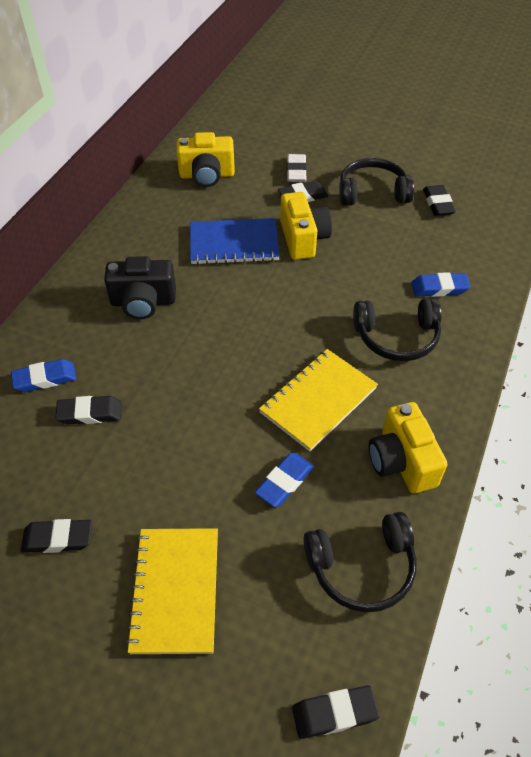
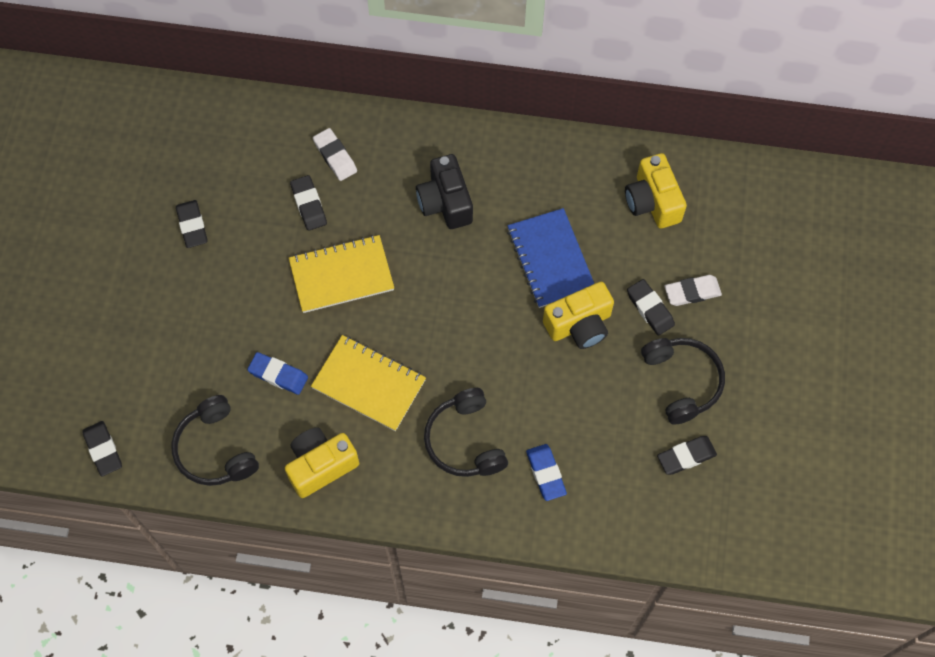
camera: 75 degrees right, 15 degrees up
blue eraser [11,359,77,392] -> white eraser [313,128,357,181]
yellow notebook [126,528,218,654] -> yellow notebook moved to [289,235,394,313]

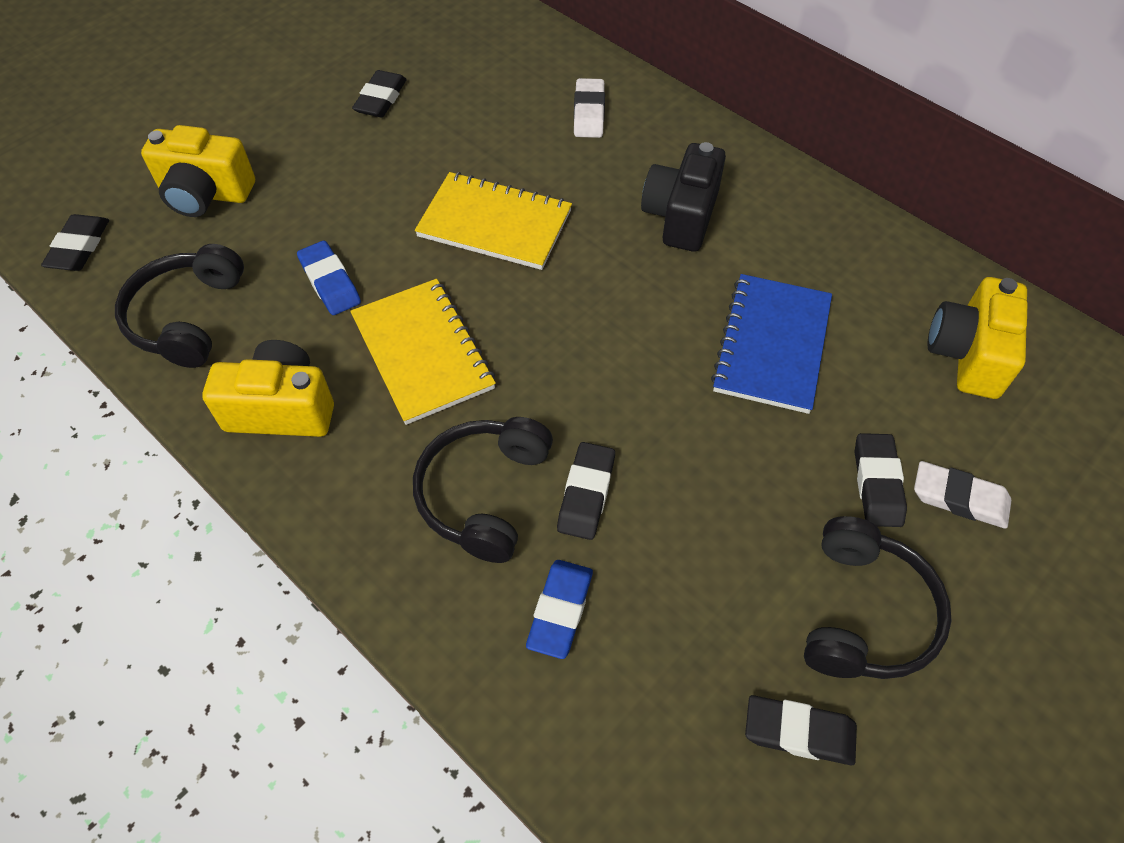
camera: 35 degrees right, 10 degrees down
black eraser [290,175,327,231] -> black eraser moved to [557,442,615,540]
yellow camera [543,282,614,349] -> yellow camera moved to [141,125,255,217]

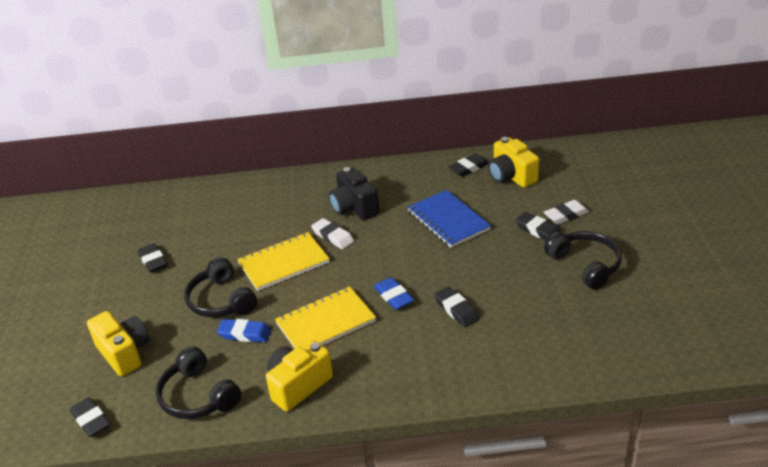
camera: 45 degrees left, 20 degrees down
yellow camera [141,125,255,217] -> yellow camera turned 90 degrees counterclockwise [87,311,150,376]
yellow notebook [350,279,496,425] -> yellow notebook turned 45 degrees counterclockwise [275,286,376,349]
black headphones [413,417,553,563] -> black headphones moved to [184,257,257,317]
blue eraser [526,560,593,659] -> blue eraser moved to [374,277,414,310]
white eraser [574,78,605,138] -> white eraser moved to [311,218,354,249]
black eraser [745,695,857,765] -> black eraser moved to [448,154,489,177]

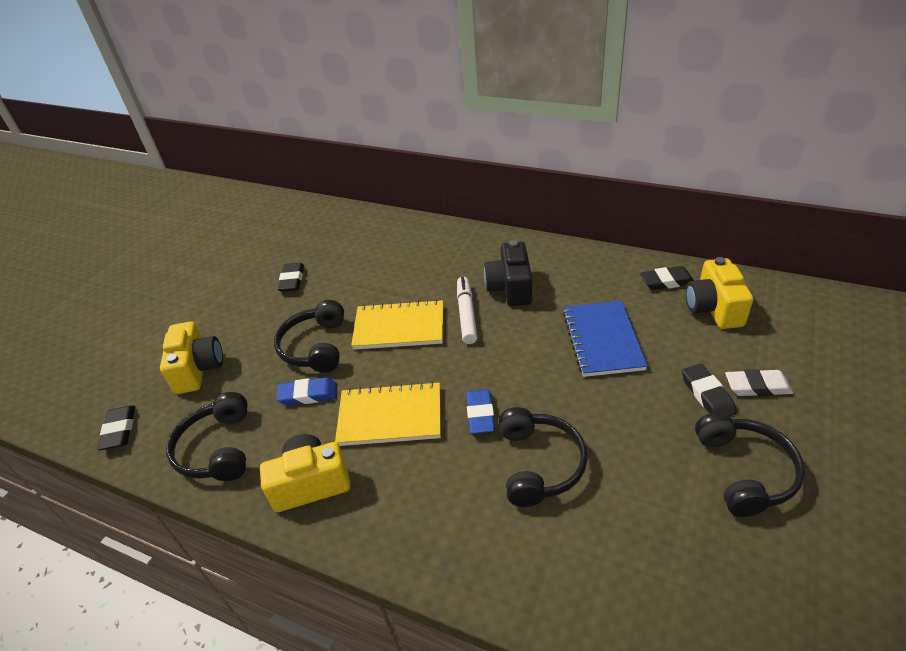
camera: 30 degrees right, 5 degrees up
blue eraser [217,319,272,342] -> blue eraser turned 45 degrees counterclockwise [276,377,337,406]
white eraser [311,218,354,249] -> white marker [457,277,477,344]
black eraser [434,286,479,327] -> black headphones [498,407,588,507]

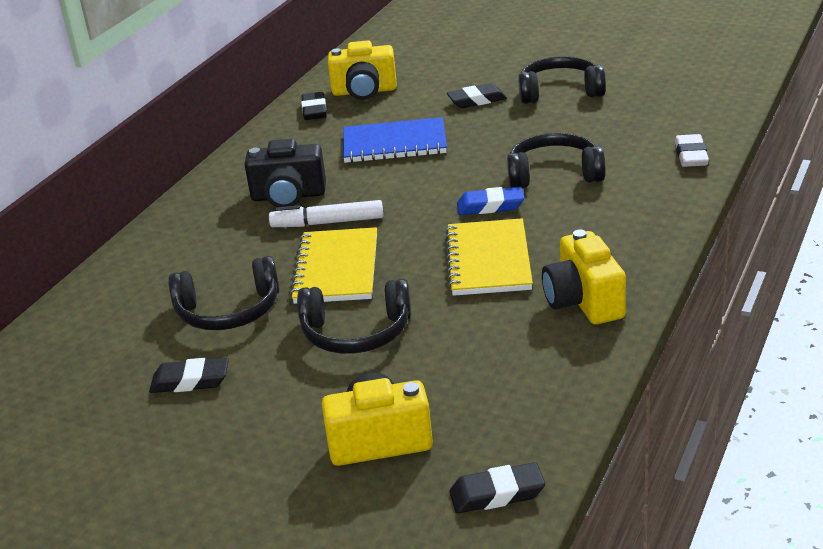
camera: 90 degrees left, 10 degrees down
black headphones [166,392,248,481] -> black headphones moved to [168,256,280,330]
blue eraser [276,377,337,406] -> none
white eraser [725,369,793,396] -> white eraser moved to [675,134,709,167]

